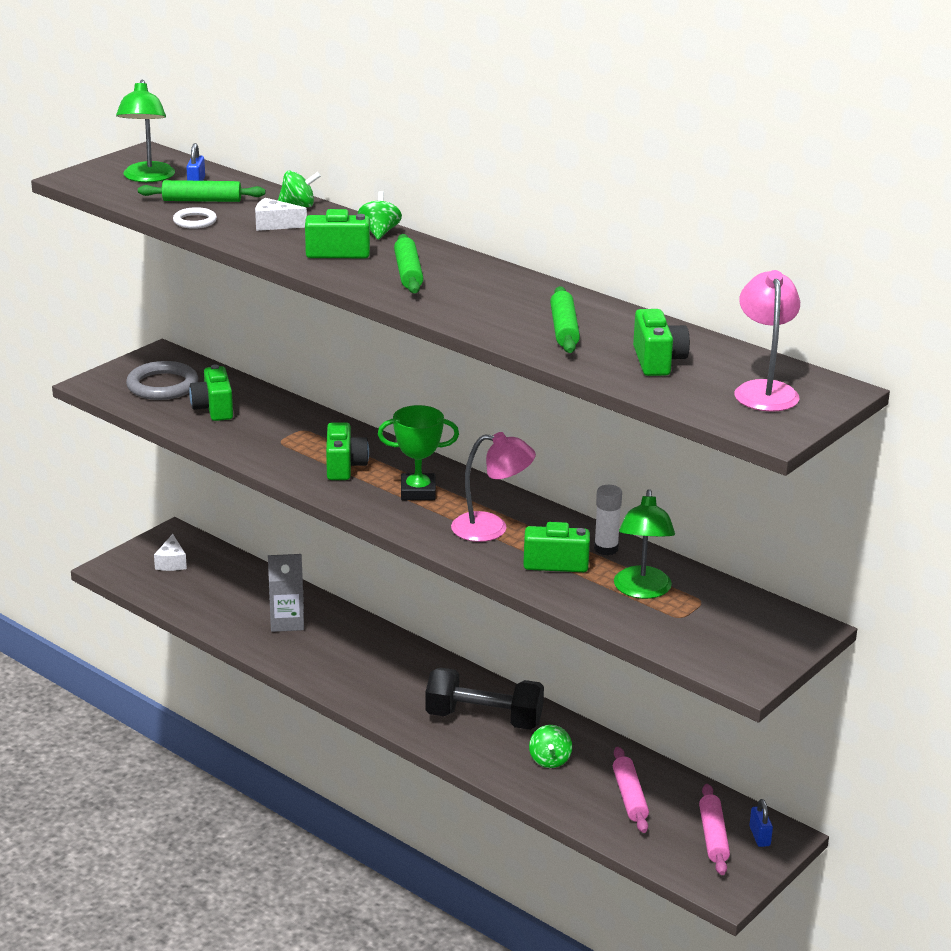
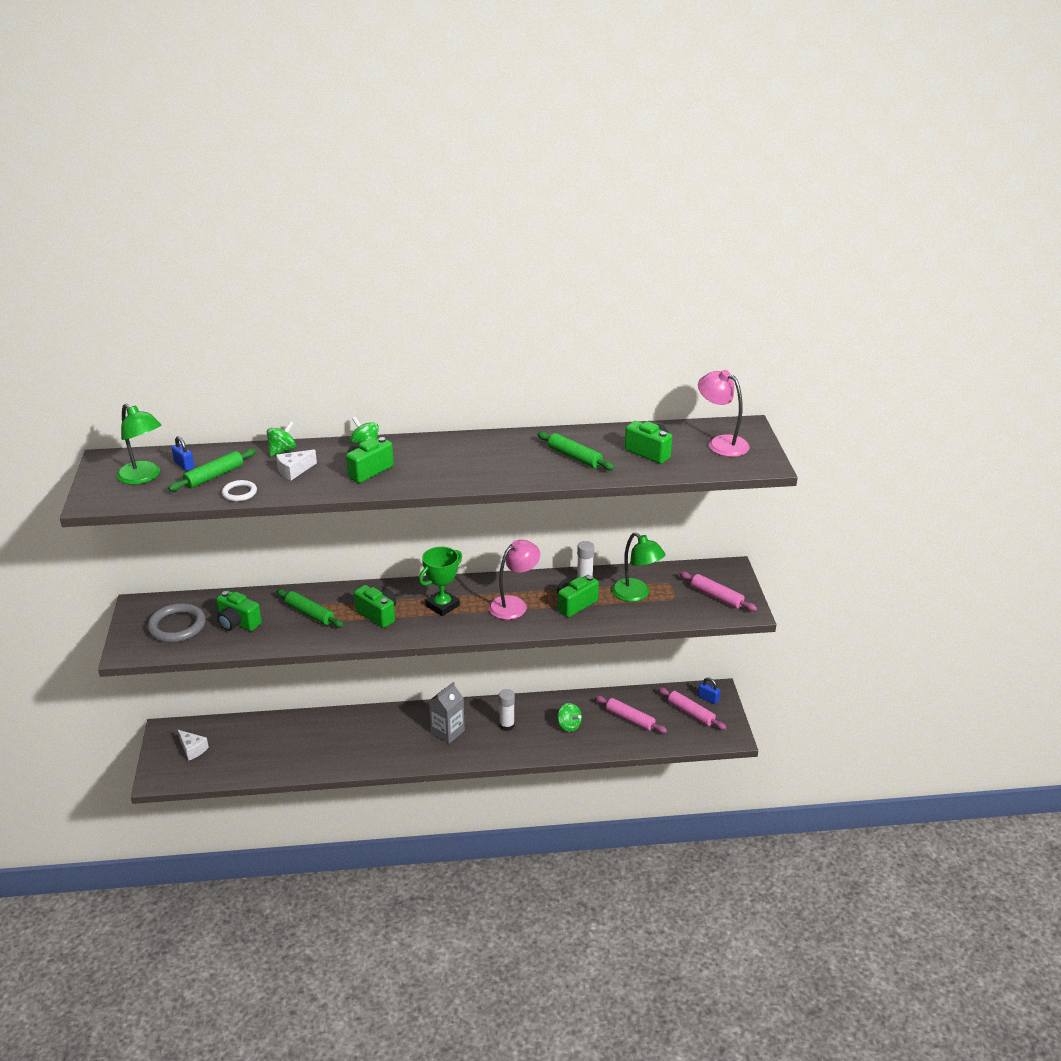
camera: 45 degrees left, 5 degrees up
grey carton [268,554,304,632] -> grey carton moved to [429,682,465,744]
green rolling pin [394,234,423,294] -> green rolling pin moved to [276,589,344,628]
black dumbbell [425,667,544,730] -> white glue stick [499,689,515,731]
none -> pink rolling pin [680,571,757,611]

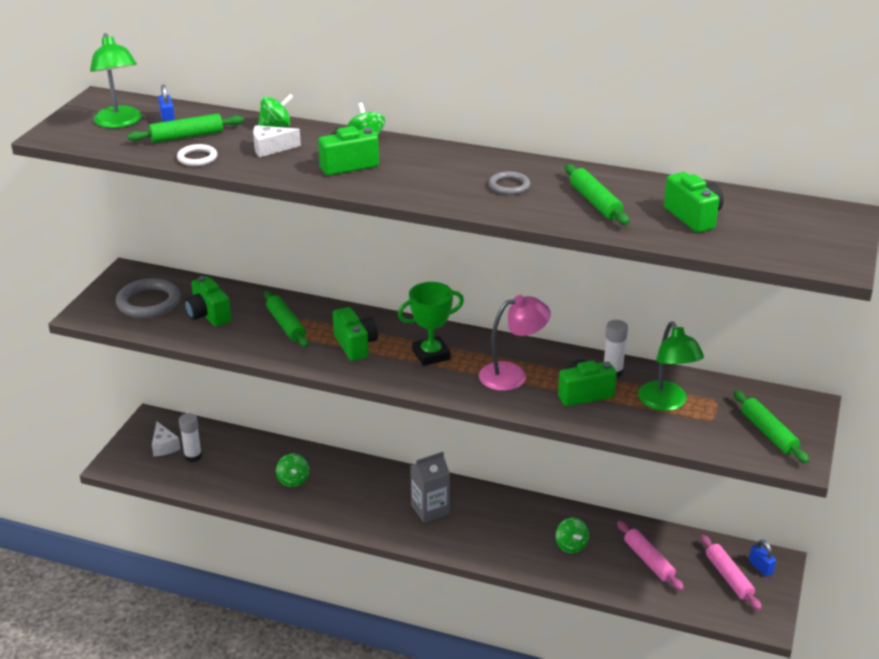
camera: 25 degrees right, 0 degrees up
white glue stick [499,689,515,731] -> white glue stick moved to [179,413,202,462]
pink rolling pin [680,571,757,611] -> green rolling pin [733,390,809,463]
pink lamp [698,370,750,457] -> none
none -> green spinning top [276,454,309,487]
none -> grey ring [489,171,530,195]

